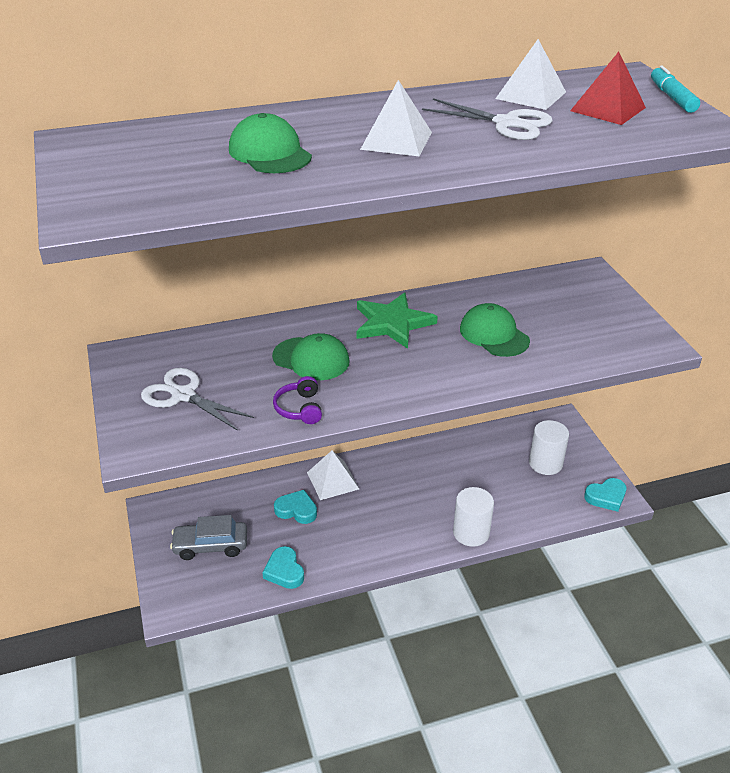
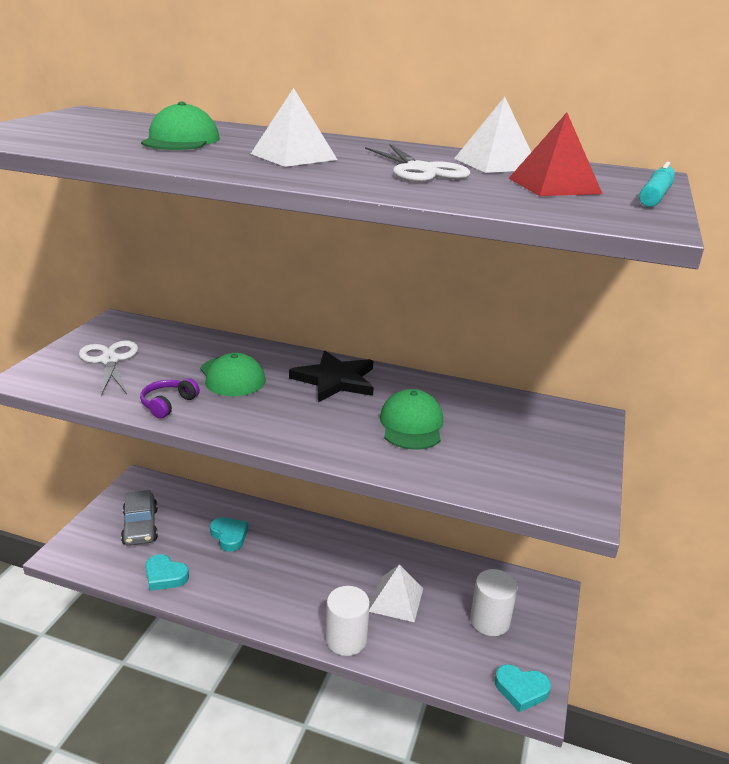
camera: 35 degrees right, 10 degrees down
grey car [170,515,247,560] -> grey car turned 135 degrees counterclockwise [121,490,158,546]
turquoise heart [262,546,304,589] -> turquoise heart turned 75 degrees counterclockwise [146,554,189,591]
white pyramid [307,450,359,500] -> white pyramid moved to [369,564,423,622]
green star [356,293,438,349] -> black star [289,351,374,402]

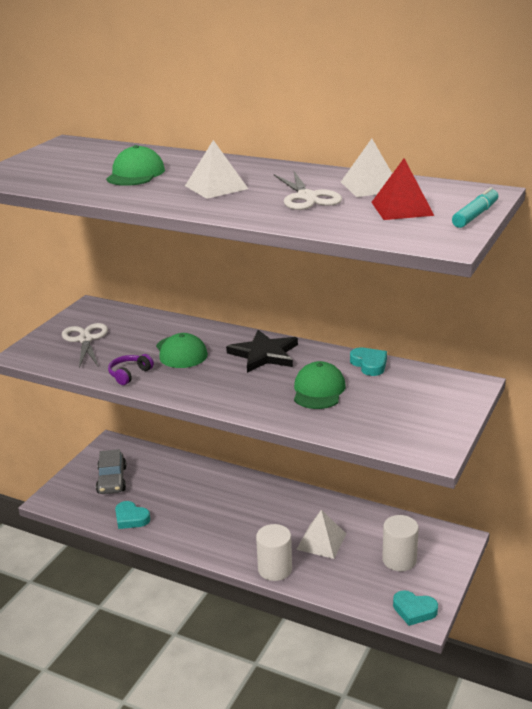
camera: 10 degrees right, 0 degrees up
turquoise heart [210,517,248,552] -> turquoise heart moved to [350,348,387,376]

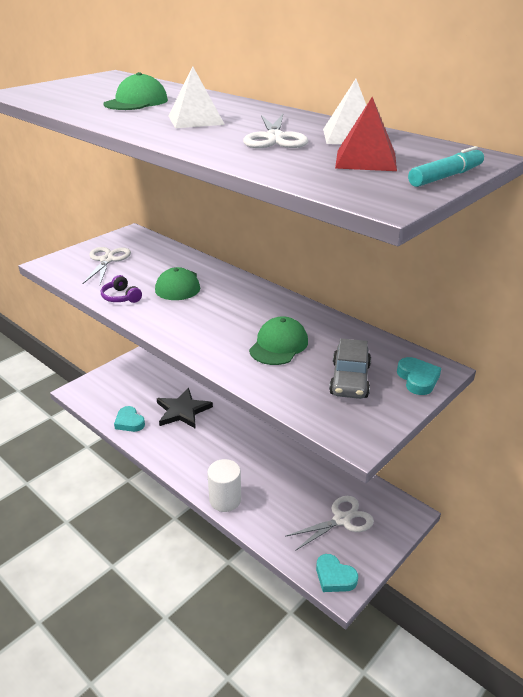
camera: 15 degrees right, 5 degrees up
grey car [96,449,127,494] -> grey car moved to [329,338,371,399]
purple headphones [108,354,154,385] -> purple headphones turned 90 degrees counterclockwise [101,275,142,303]
black star [226,330,298,373] -> black star moved to [157,388,213,429]
white pyramid [296,510,346,559] -> none
turquoise heart [350,348,387,376] -> turquoise heart moved to [397,357,441,395]
white cylinder [382,515,419,571] -> white scissors [285,496,374,551]

